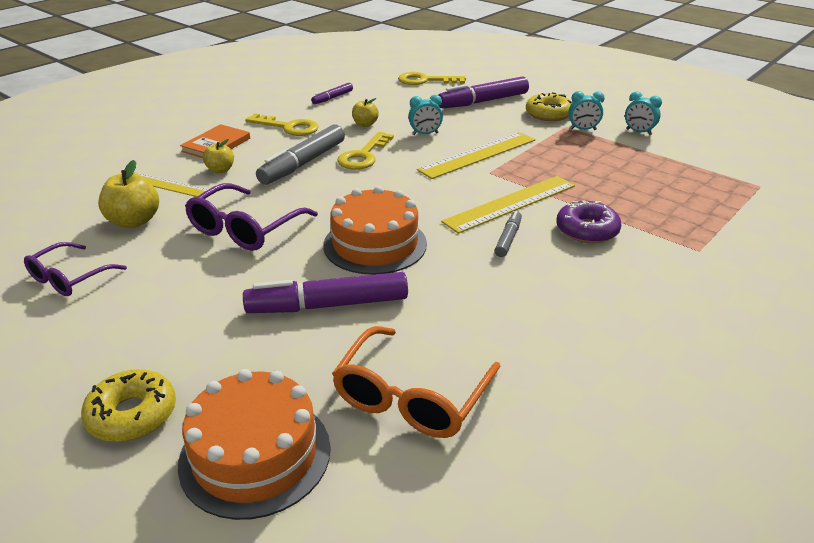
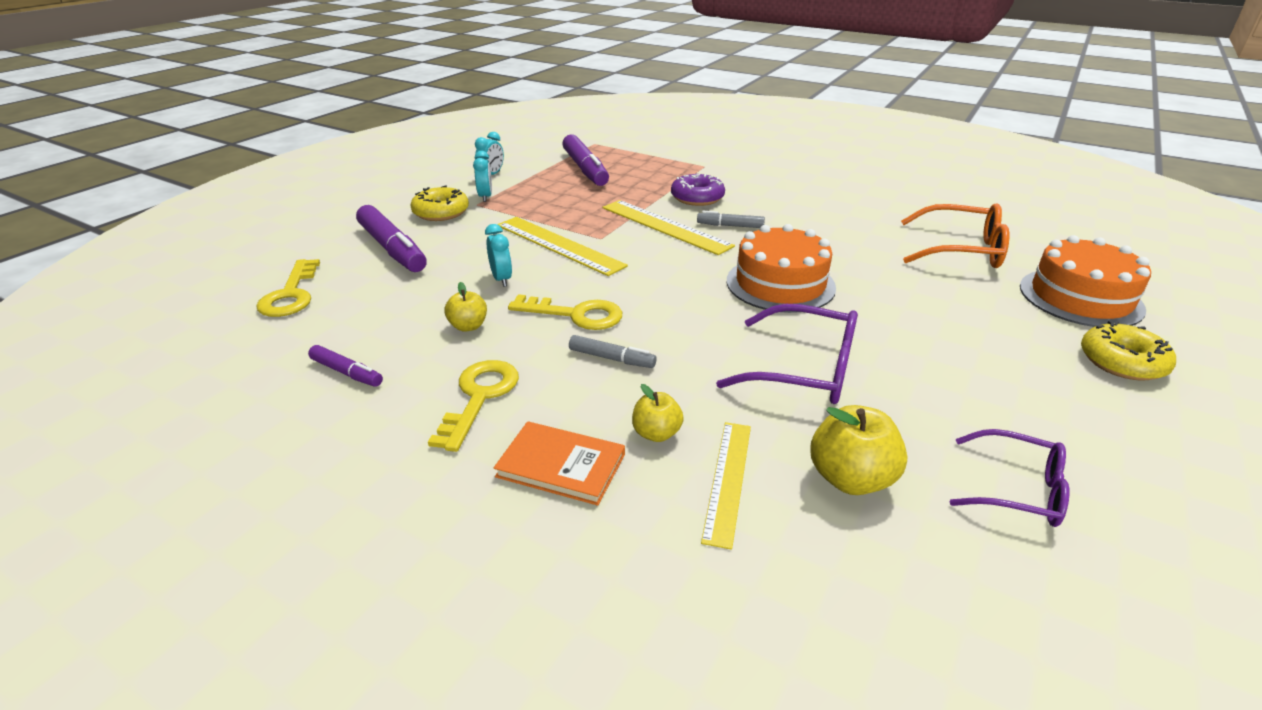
camera: 100 degrees left, 0 degrees up
purple marker [243,272,408,313] -> purple marker moved to [562,134,609,186]
grey marker [256,124,345,185] -> grey marker [569,335,657,368], size x0.52

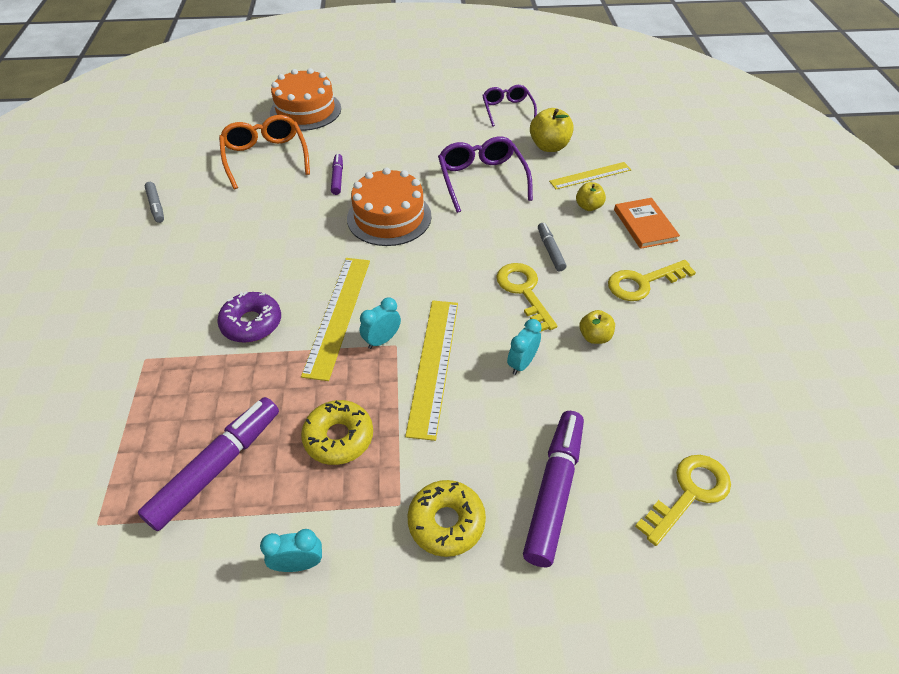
camera: 125 degrees left, 15 degrees up
purple marker [308,345,383,387] -> purple marker moved to [331,154,343,195]
turquoise clock [473,151,492,202] -> turquoise clock moved to [360,298,401,349]
grey marker [697,211,765,228] -> grey marker moved to [145,182,164,223]
yellow donut [1081,321,1176,381] -> yellow donut moved to [301,400,373,465]

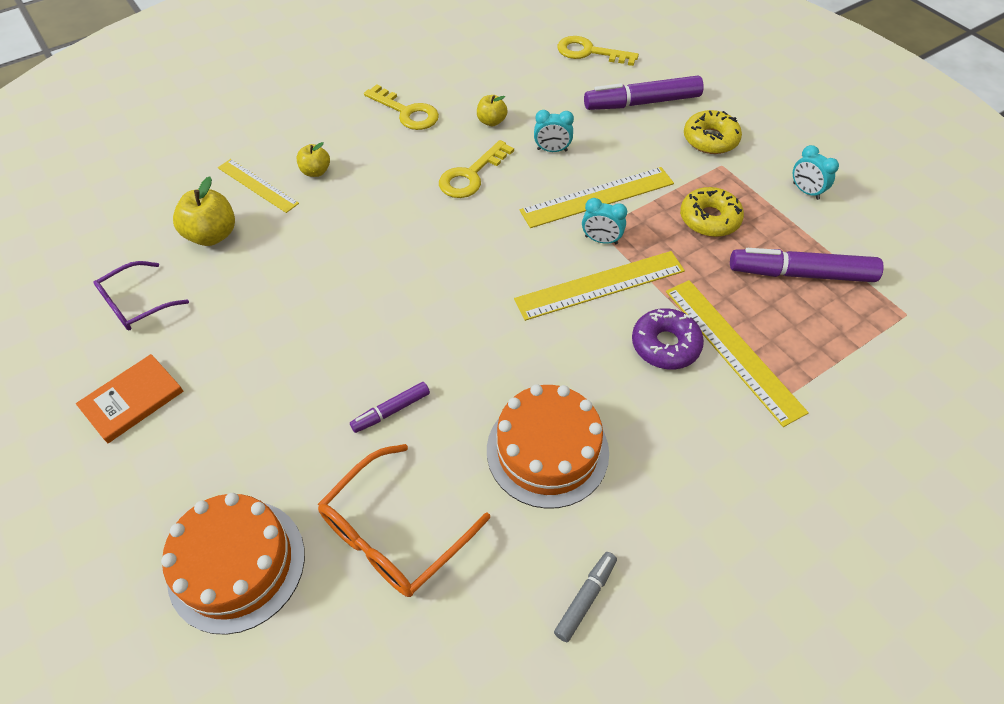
camera: 120 degrees left, 5 degrees up
orange cake [347,168,432,246] -> orange cake moved to [487,384,609,509]
purple glasses [438,136,533,213] -> none
grey marker [538,223,567,271] -> none
orange book [614,198,680,249] -> orange book moved to [76,354,183,443]
none -> yellow ruler [666,280,809,427]

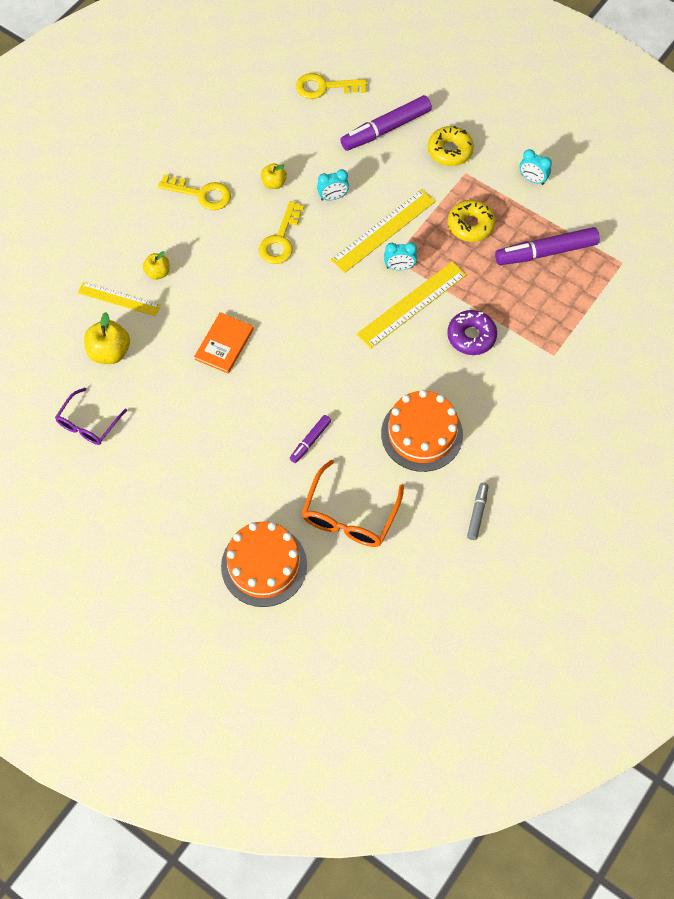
camera: 20 degrees left, 10 degrees up
orange book [76,354,183,443] -> orange book moved to [194,312,254,374]
yellow ruler [666,280,809,427] -> none

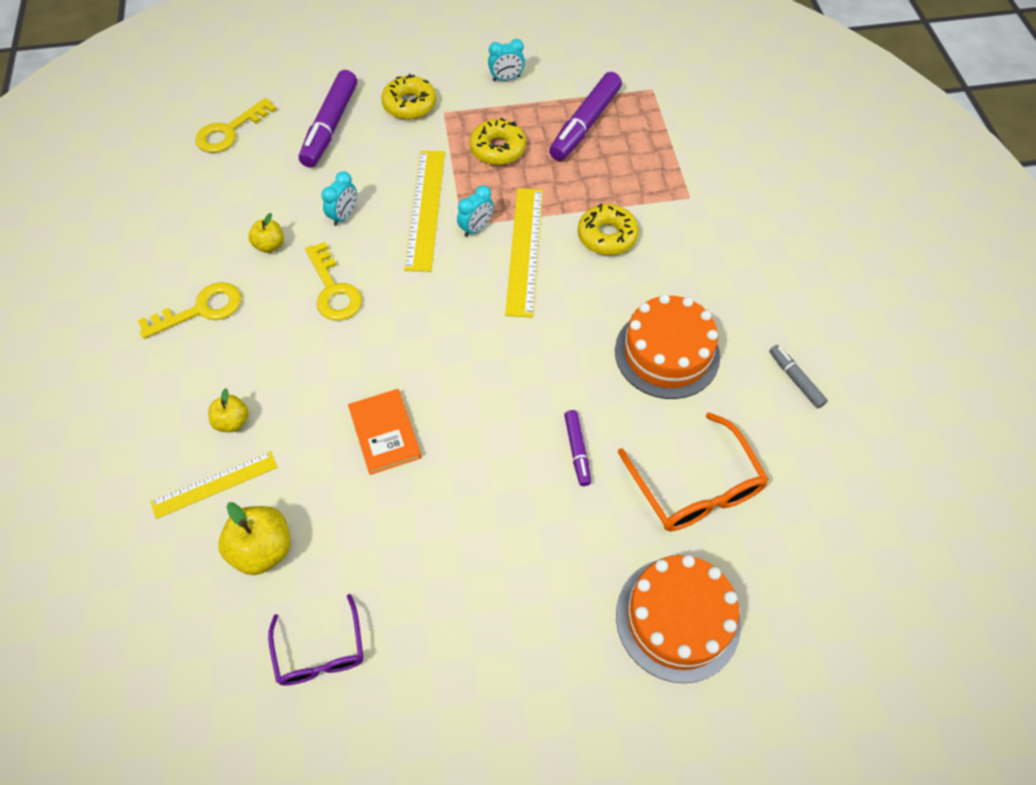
camera: 45 degrees left, 5 degrees down
purple donut [447,310,497,355] -> yellow donut [578,204,639,255]

